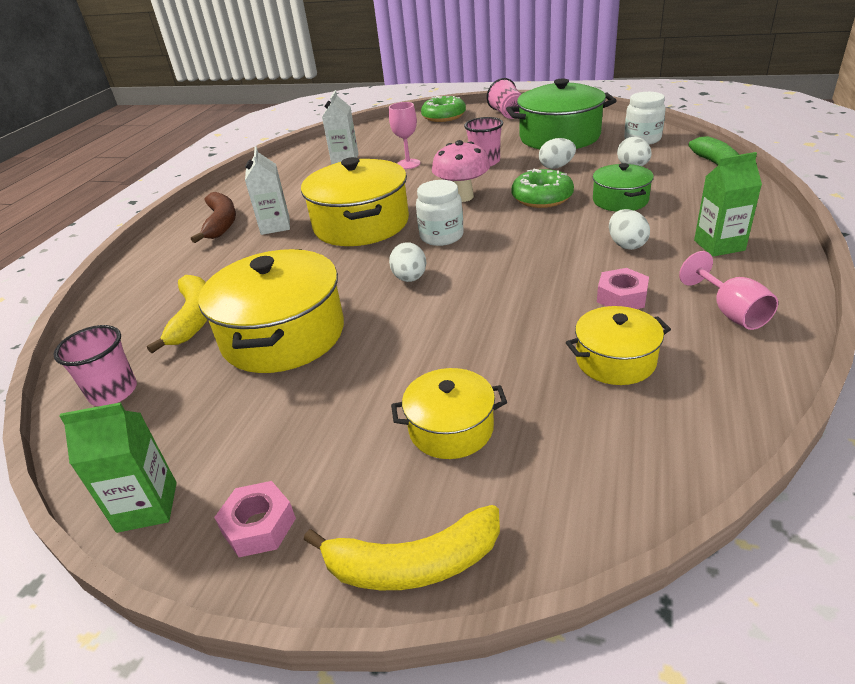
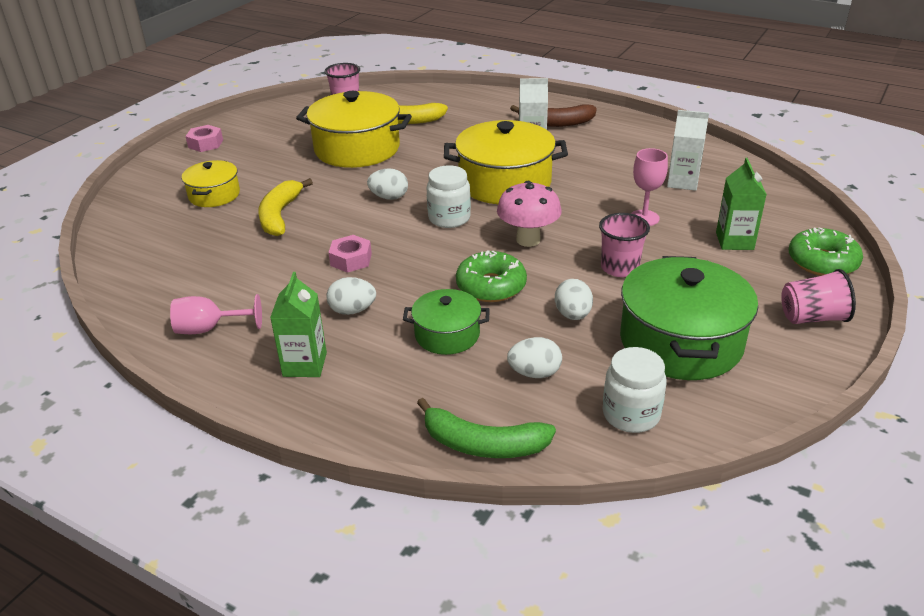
camera: 100 degrees right, 0 degrees up
green carton [59,402,177,533] -> green carton moved to [716,158,767,250]
yellow banana [304,505,500,590] -> yellow banana moved to [258,178,313,236]
yellow pot [566,306,671,385] -> none
pink nut [597,268,649,309] -> pink nut moved to [328,235,372,273]

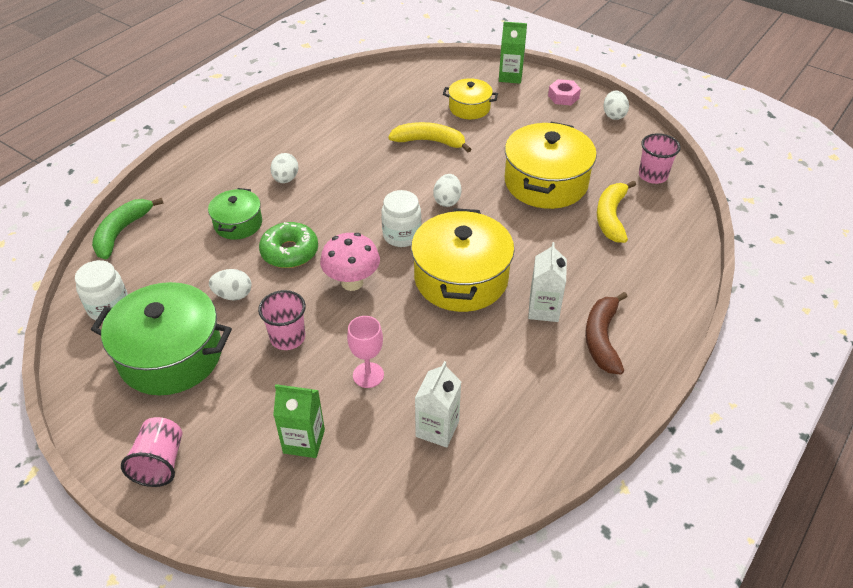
camera: 95 degrees right, 10 degrees up
pink goblet [170,294,262,334] -> none
green carton [270,272,327,377] -> green carton moved to [499,22,527,84]
pink nut [328,235,372,273] -> none
white egg [507,337,562,378] -> white egg moved to [603,91,629,120]
green donut [789,227,863,276] -> none

